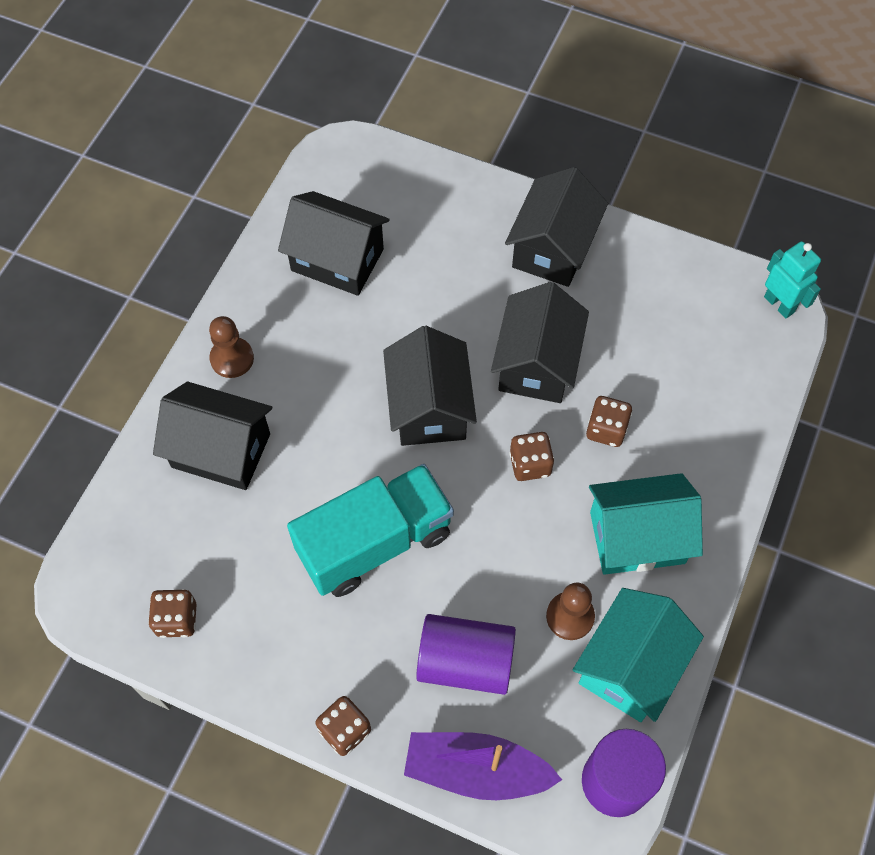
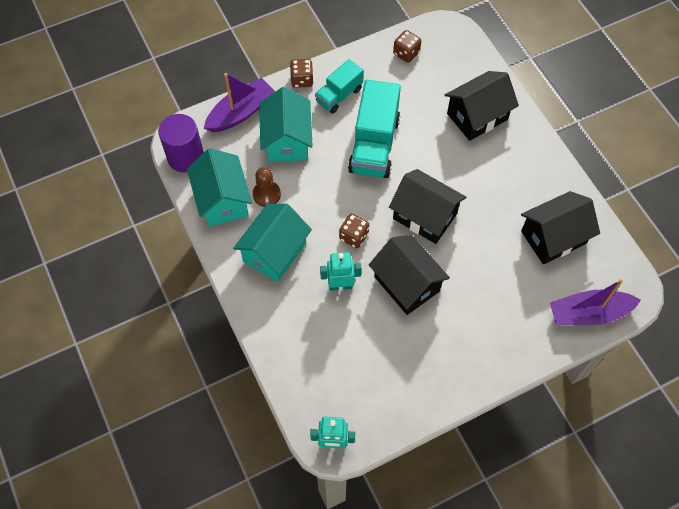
camera: 130 degrees right, 0 degrees up
brown pawn [209,316,254,378] -> none
purple cylinder [416,614,516,695] -> turquoise house [259,87,313,162]
black house [505,167,608,287] -> none
brown dice [586,396,632,447] -> turquoise robot [320,252,361,291]
none -> turquoise truck [315,59,364,113]
none -> purple boat [550,279,641,326]

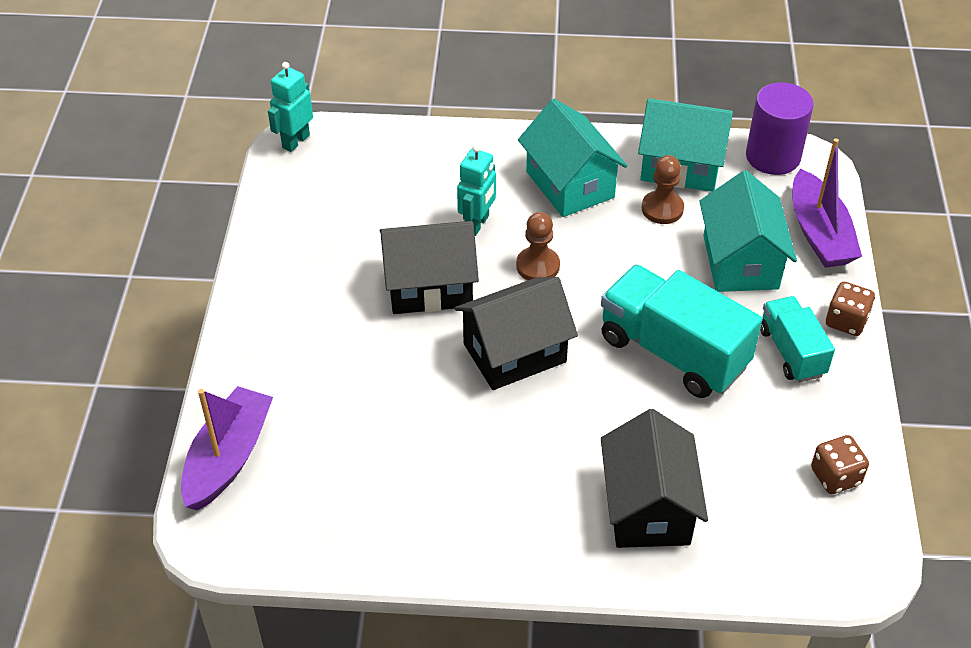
camera: 120 degrees right, 15 degrees down
turquoise house [259,87,313,162] -> turquoise house turned 60 degrees clockwise [699,170,797,292]
brown dice [339,214,369,248] -> brown pawn [516,212,560,280]
black house [521,191,600,264] -> none

